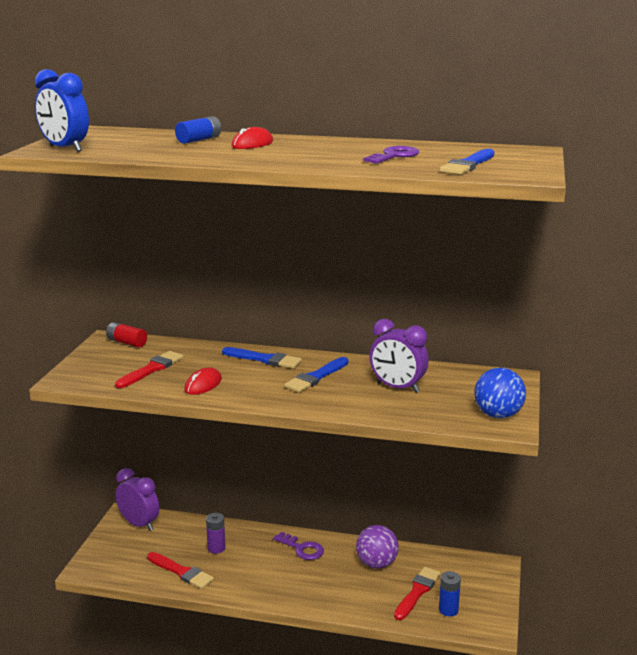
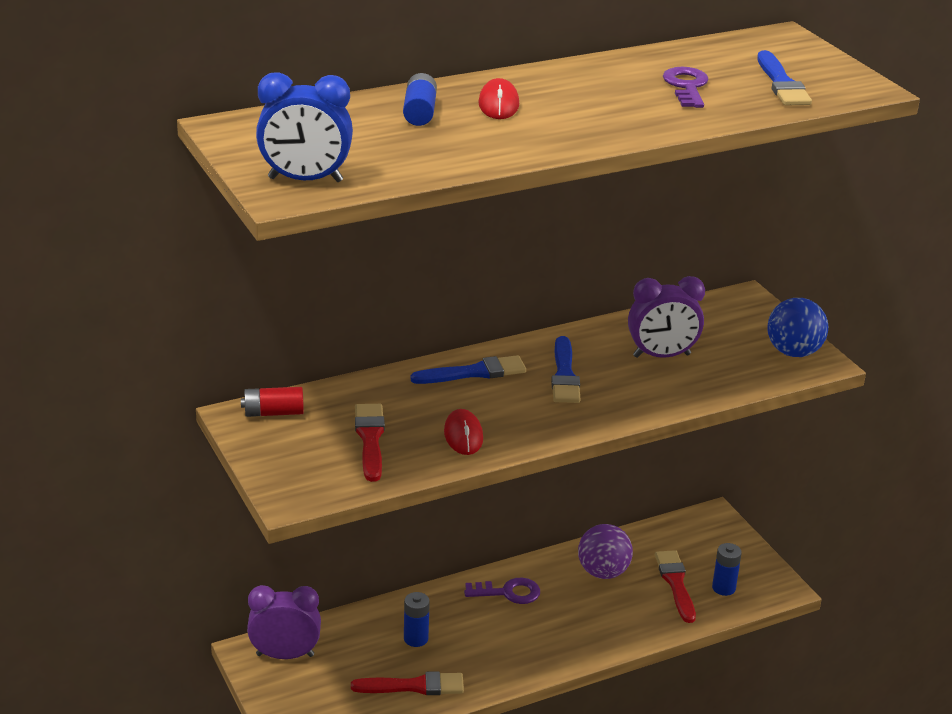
camera: 40 degrees left, 10 degrees up
purple battery [206,513,225,554] -> blue battery [404,592,430,647]

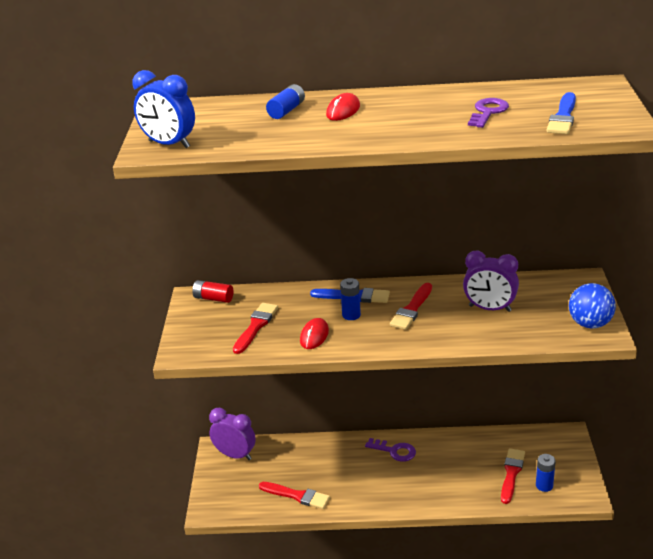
camera: 30 degrees right, 0 degrees up
blue battery [404,592,430,647] -> blue battery moved to [340,278,361,320]
blue brush [551,336,580,403] -> red brush [390,283,432,330]
purple ball [578,524,633,579] -> none

